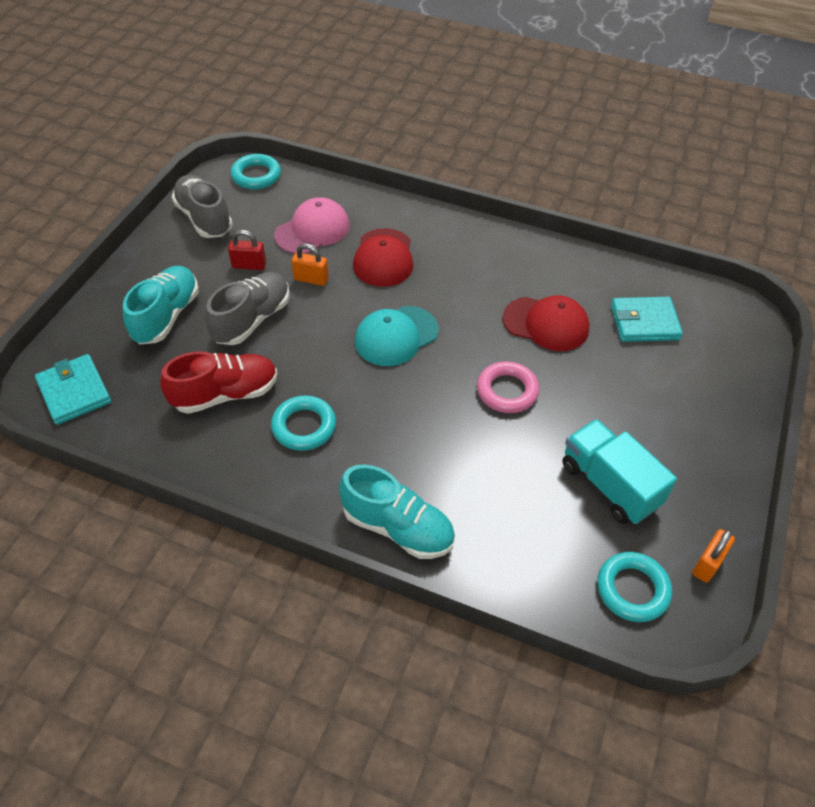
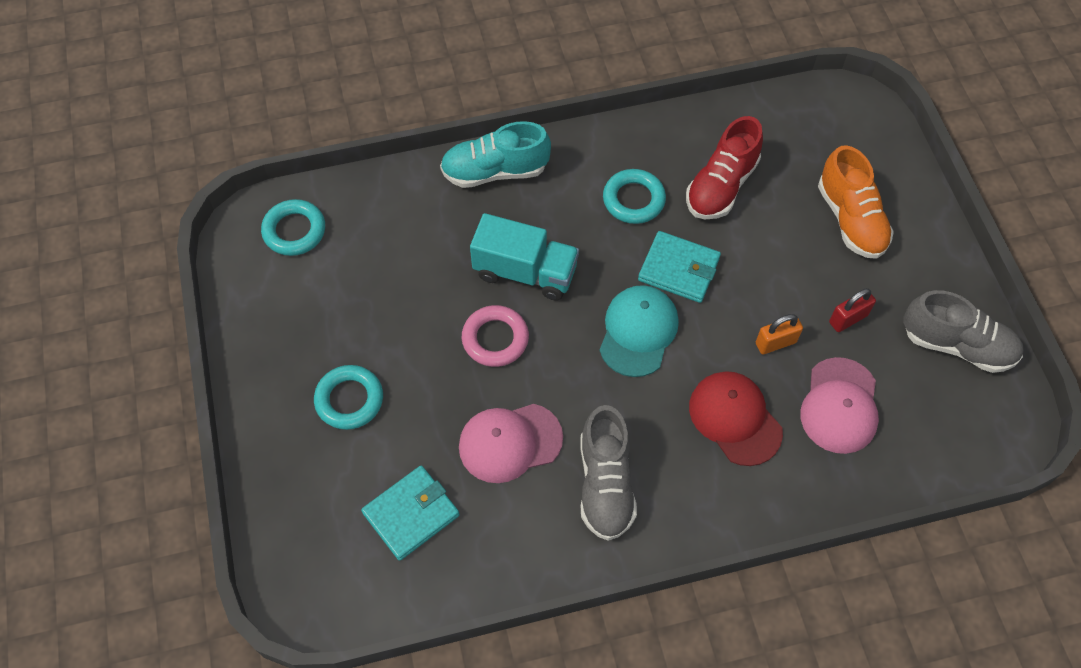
camera: 145 degrees right, 10 degrees up
turquoise wallet [35,354,111,425] -> turquoise wallet moved to [638,231,721,303]
turquoise shoe [123,266,199,344] -> orange shoe [818,145,894,259]
grey shoe [205,272,290,345] -> grey shoe moved to [581,405,637,541]
turquoise ring [231,154,281,189] -> turquoise ring moved to [314,365,383,430]
red cap [502,295,590,351] -> pink cap [459,404,563,483]
turquoise truck [562,419,677,524] -> turquoise truck moved to [470,213,579,301]
orange padlock [692,529,735,583] -> none

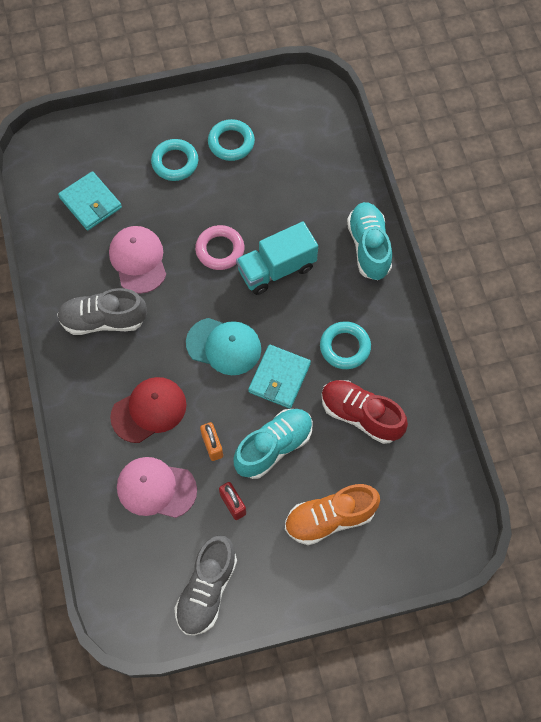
camera: 90 degrees right, 5 degrees up
turquoise ring [261,199,325,256] -> turquoise ring moved to [208,119,255,161]
turquoise truck [470,213,579,301] -> turquoise truck turned 45 degrees clockwise [236,222,318,295]
none -> turquoise shoe [233,409,313,479]

